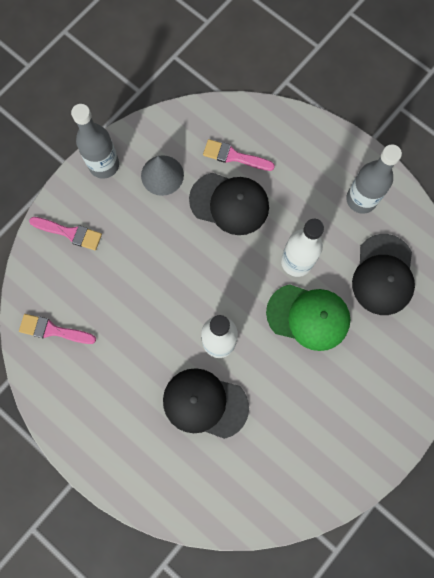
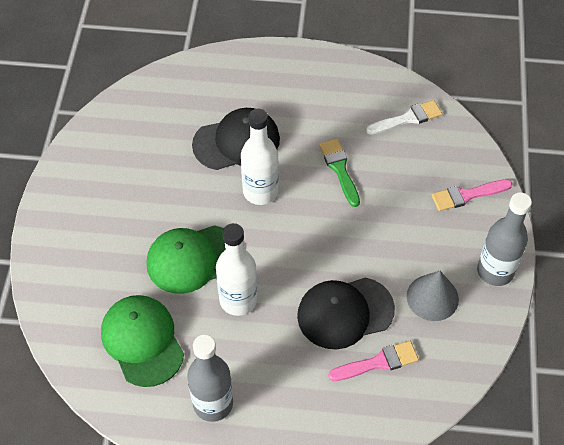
camera: 145 degrees right, 20 degrees down
pink brush [19,314,96,344] -> white brush [366,100,442,135]
black cap [352,234,415,315] -> green cap [101,295,184,387]
none -> green brush [319,139,360,207]

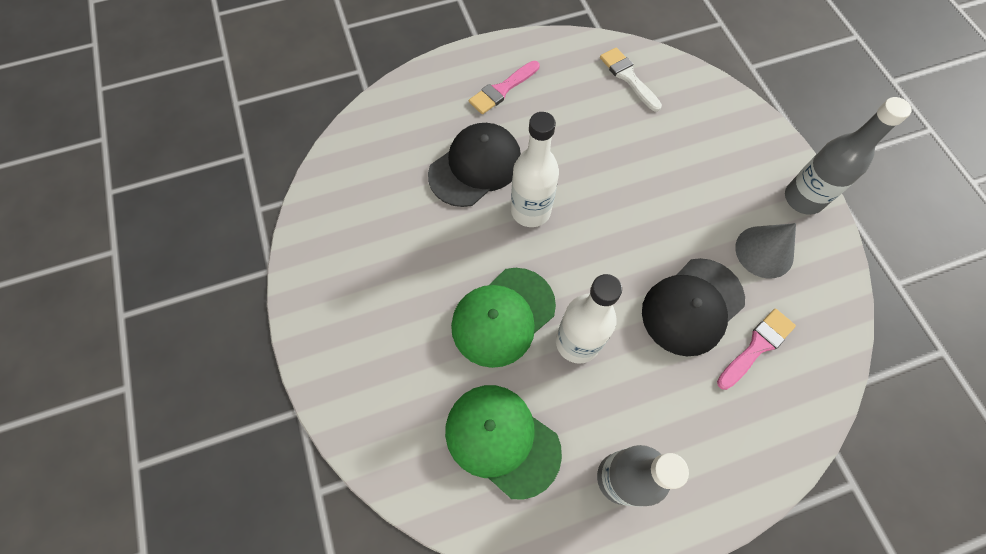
camera: 25 degrees left, 10 degrees up
green brush [319,139,360,207] -> none
white brush [366,100,442,135] -> white brush turned 75 degrees counterclockwise [600,47,662,112]
pink brush [432,179,513,211] -> pink brush moved to [469,61,540,114]

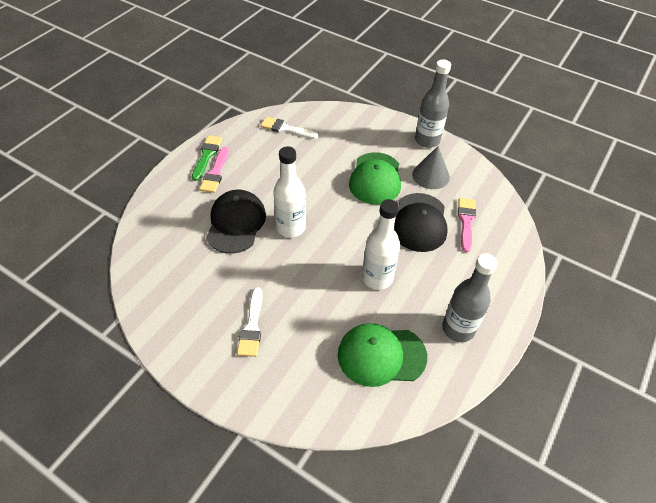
camera: 40 degrees left, 15 degrees down
green cap [451,268,556,368] -> green cap moved to [349,152,401,205]
none -> green brush [192,135,222,181]
none -> white brush [237,287,263,357]

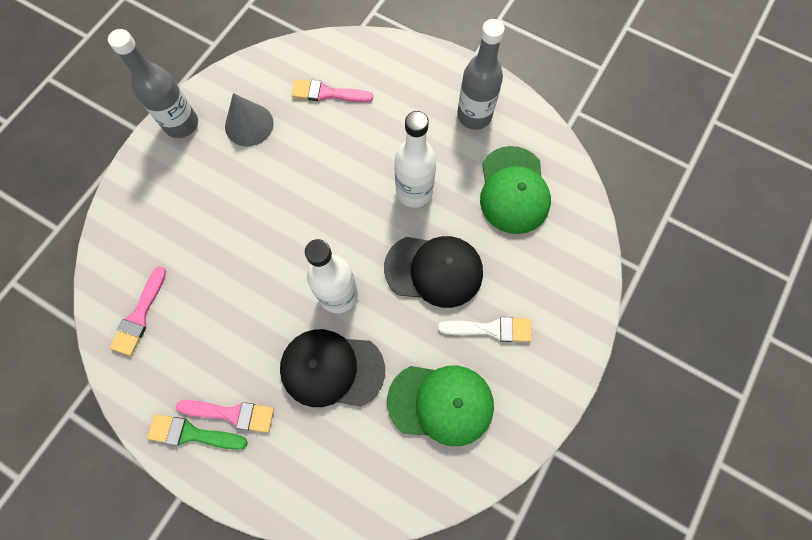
camera: 90 degrees left, 20 degrees up
white brush [261,117,318,139] -> pink brush [110,266,166,356]
green cap [349,152,401,205] -> green cap moved to [387,366,494,446]
black cap [394,193,448,252] -> black cap moved to [384,236,483,308]

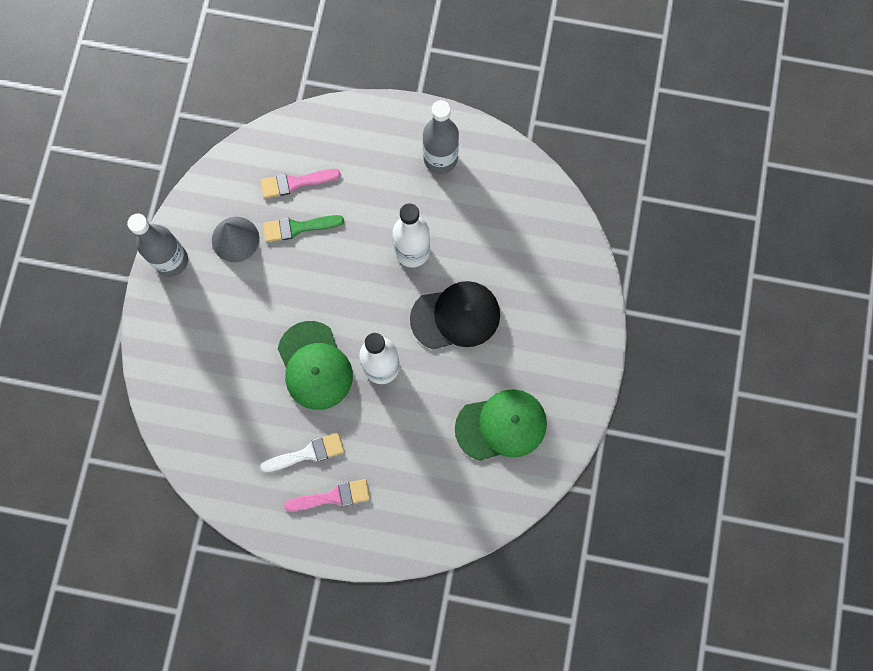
camera: 20 degrees left, 5 degrees up
pink brush [110,266,166,356] -> none
green brush [147,414,248,450] -> green brush moved to [263,215,344,242]
black cap [280,329,385,407] -> none
white brush [438,317,532,342] -> white brush moved to [260,433,344,472]
green cap [480,146,551,234] -> green cap moved to [278,321,353,410]

